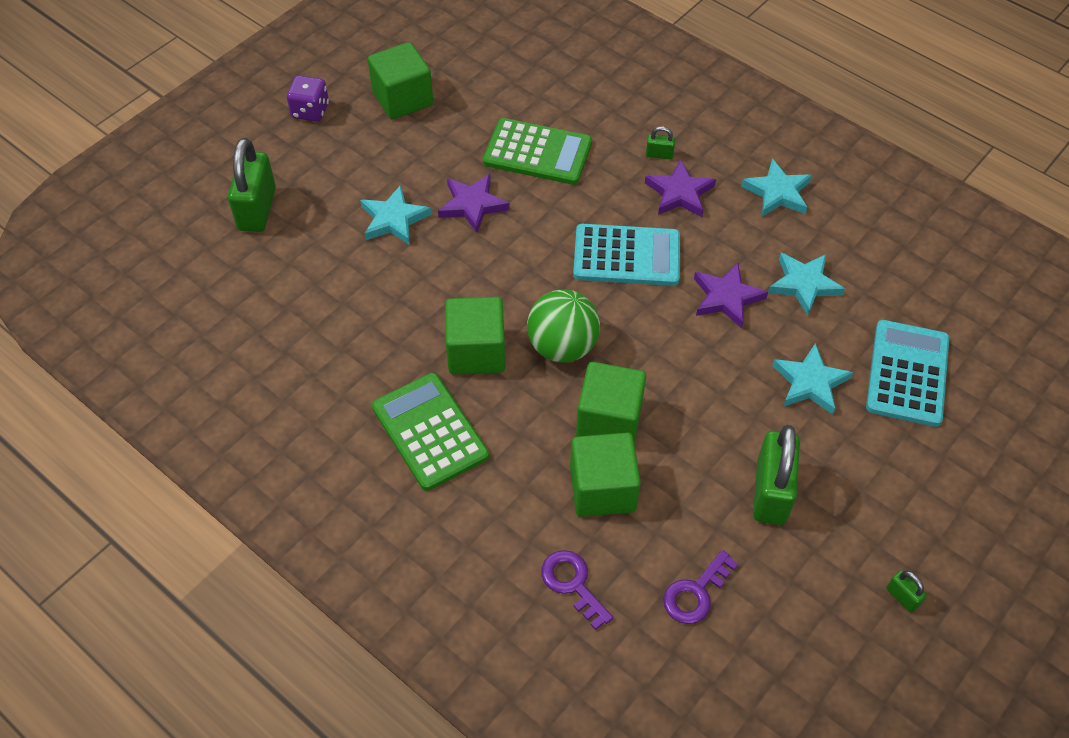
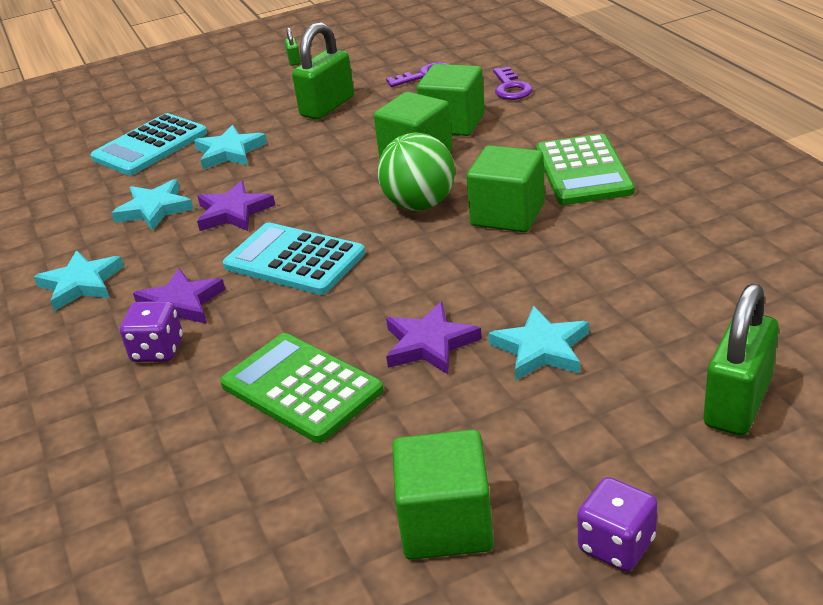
camera: 150 degrees left, 20 degrees down
green padlock [646,126,675,159] -> purple dice [120,301,183,362]

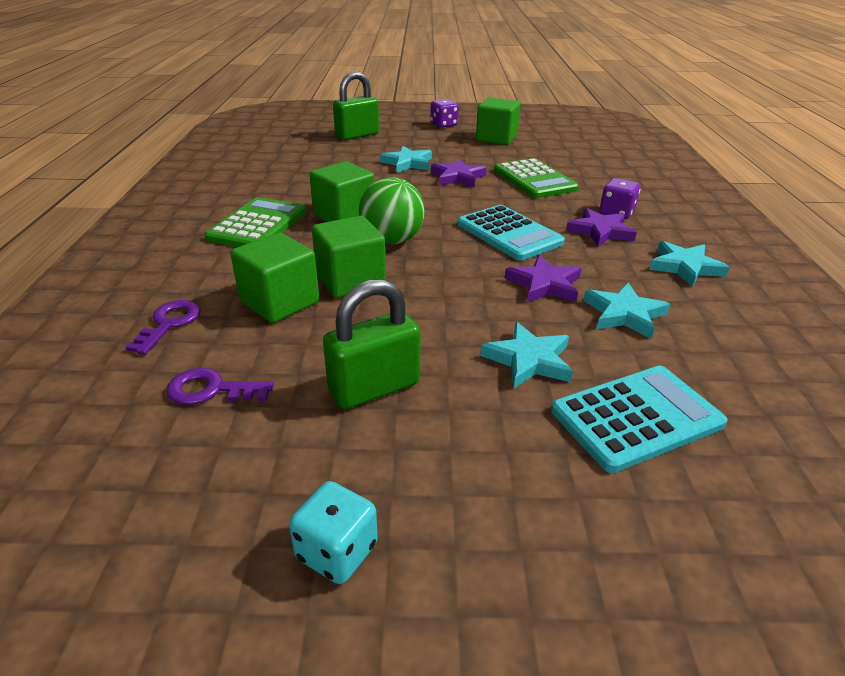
camera: 160 degrees left, 0 degrees up
green padlock [285,27,301,66] -> turquoise dice [289,481,378,584]

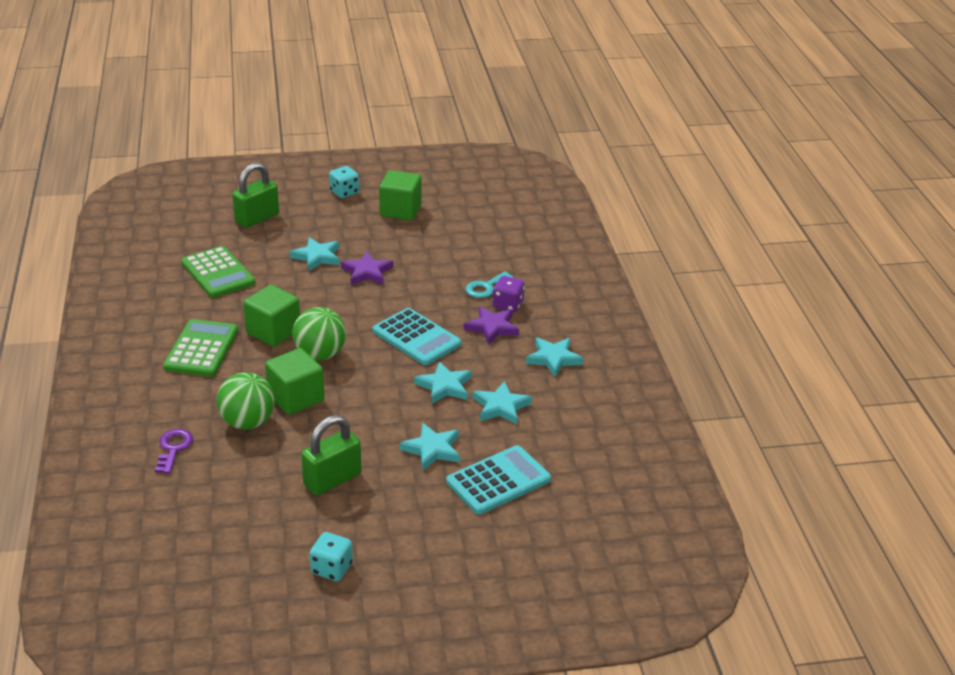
camera: 10 degrees left, 0 degrees up
purple key [166,368,274,405] -> none
green cube [230,233,319,323] -> green ball [217,372,275,429]
purple dice [430,99,459,128] -> turquoise dice [329,166,359,198]
green calculator [494,158,579,198] -> green calculator moved to [181,246,255,298]
purple star [505,255,582,303] -> turquoise star [414,361,472,404]
none -> turquoise key [466,271,513,298]

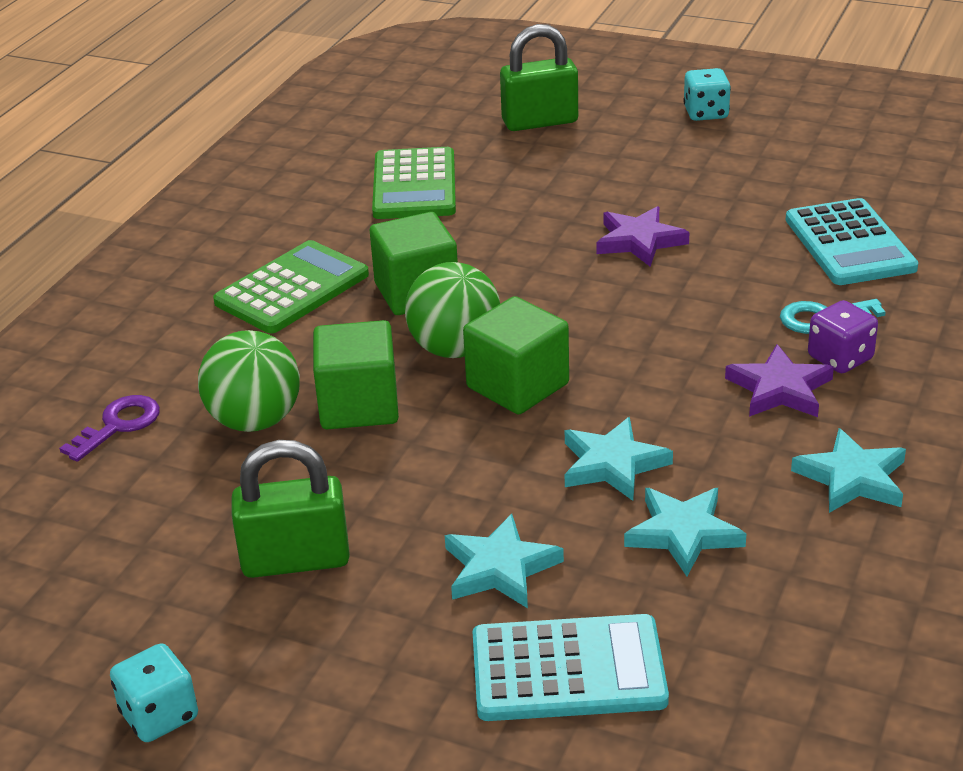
camera: 35 degrees right, 0 degrees up
turquoise star [290,237,339,271] -> none
turquoise calculator [373,308,461,365] -> turquoise calculator moved to [786,198,919,285]
green cube [379,170,421,220] -> green cube moved to [463,296,569,414]

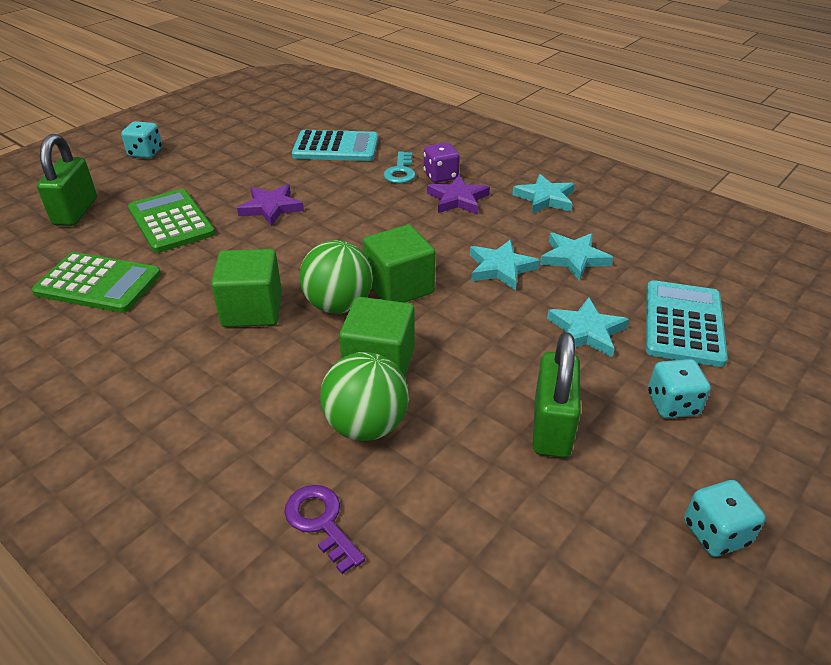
camera: 75 degrees left, 5 degrees up
green calculator [213,240,369,333] -> green calculator moved to [128,189,215,253]
none -> turquoise dice [648,359,711,418]

